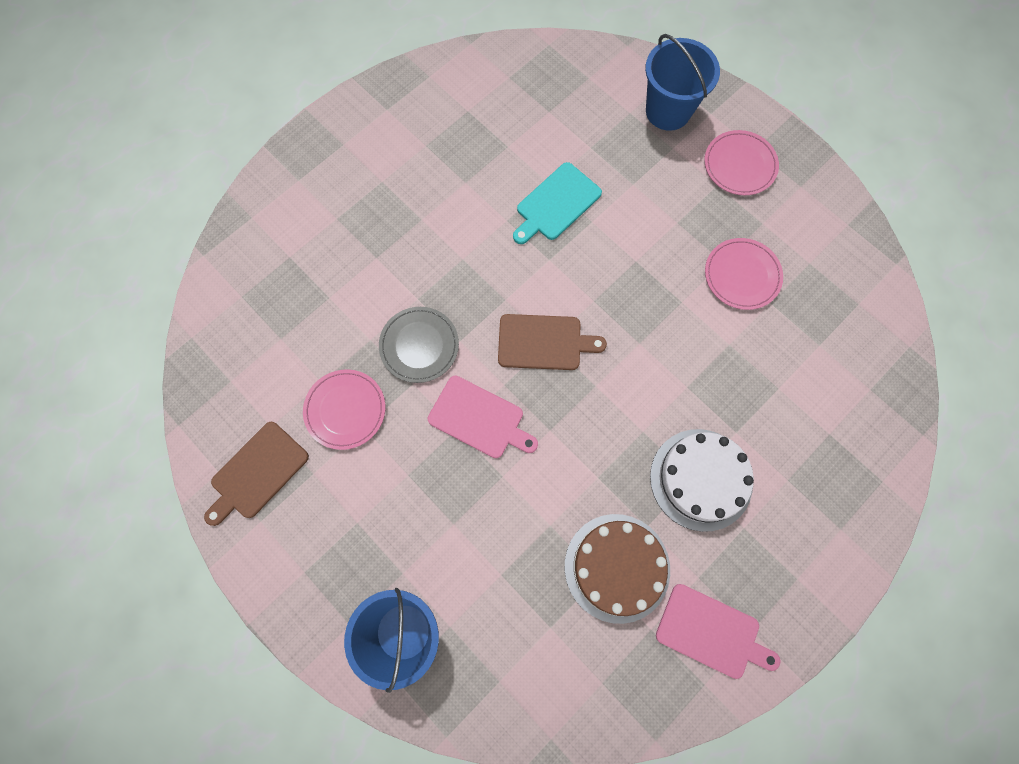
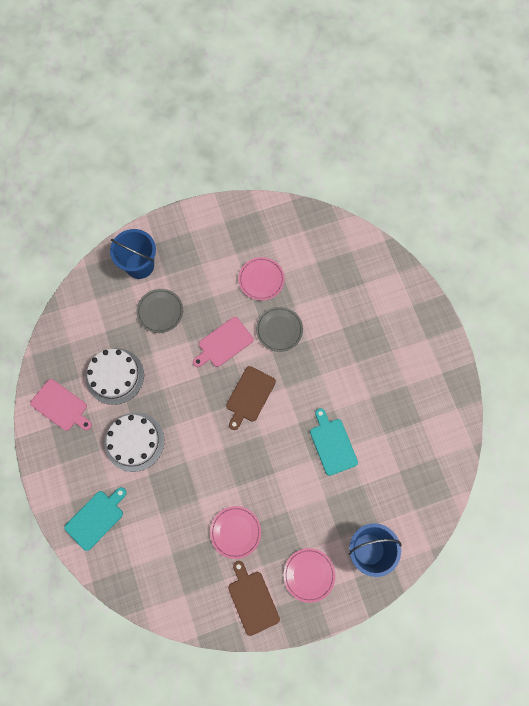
camera: 115 degrees right, 0 degrees up
brown cutting board [204,422,309,526] -> brown cutting board moved to [228,561,280,636]
brown cake [565,514,670,624] -> white cake [86,348,144,405]
pink cutting board [656,584,780,679] -> pink cutting board turned 105 degrees counterclockwise [30,379,92,431]
none -> turquoise cutting board [64,487,127,551]
none -> grey plate [136,289,183,333]

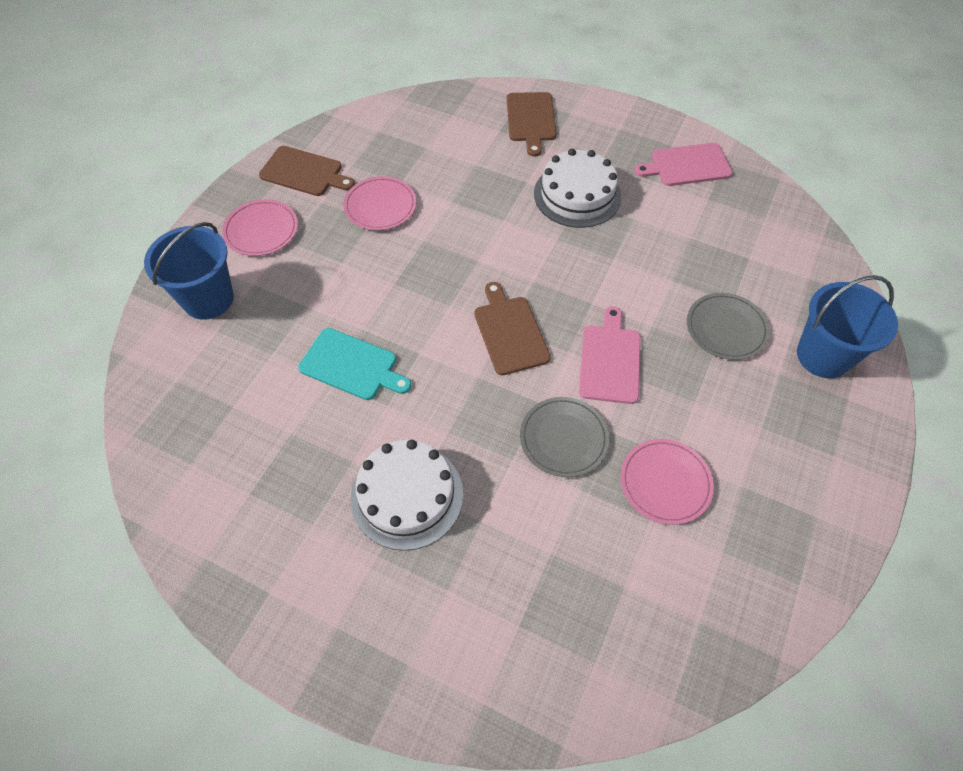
camera: 135 degrees right, 15 degrees down
turquoise cutting board [64,487,127,551] -> brown cutting board [507,92,556,157]
white cake [86,348,144,405] -> white cake moved to [351,440,463,551]

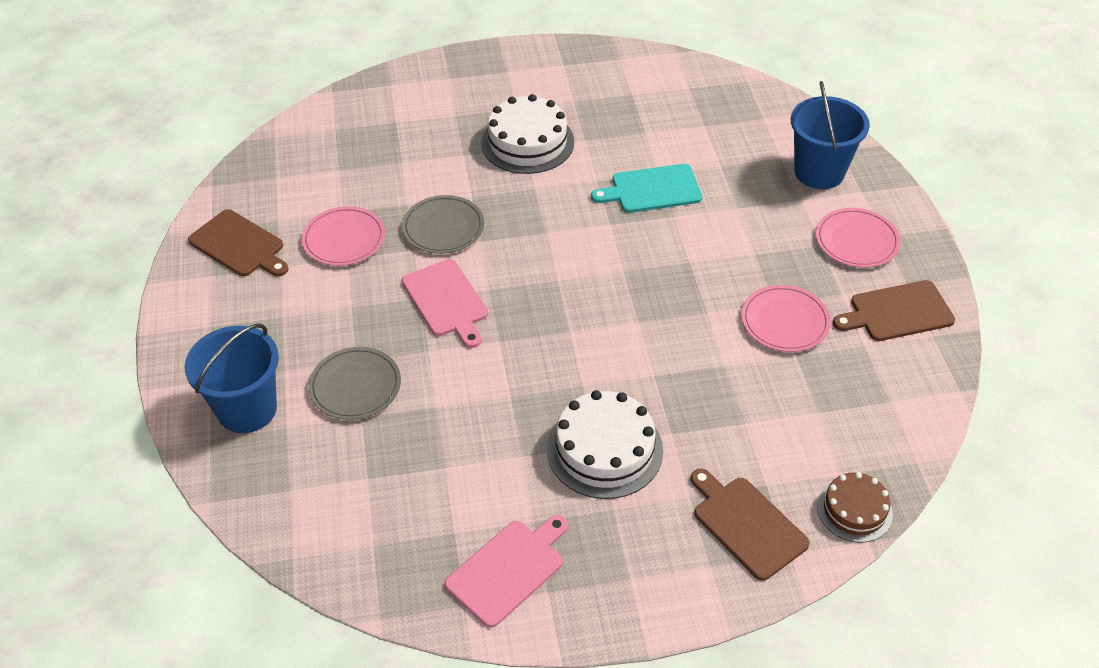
camera: 145 degrees right, 10 degrees down
brown cutting board [474,282,551,375] -> brown cutting board moved to [188,209,289,276]
none -> brown cake [817,472,893,543]

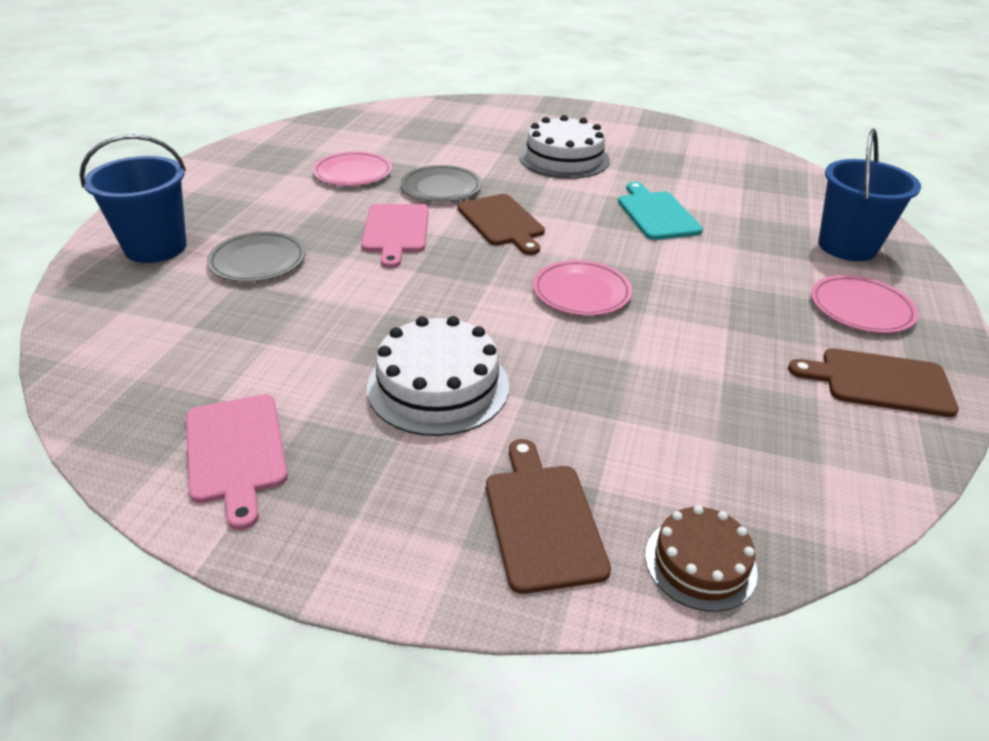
camera: 25 degrees right, 10 degrees down
brown cutting board [188,209,289,276] -> brown cutting board moved to [458,194,545,255]
pink cutting board [445,515,568,628] -> pink cutting board turned 90 degrees clockwise [186,394,288,530]
turquoise cutting board [591,164,702,213] -> turquoise cutting board turned 60 degrees clockwise [618,182,703,240]
pink plate [741,285,831,352] -> pink plate moved to [533,260,632,316]

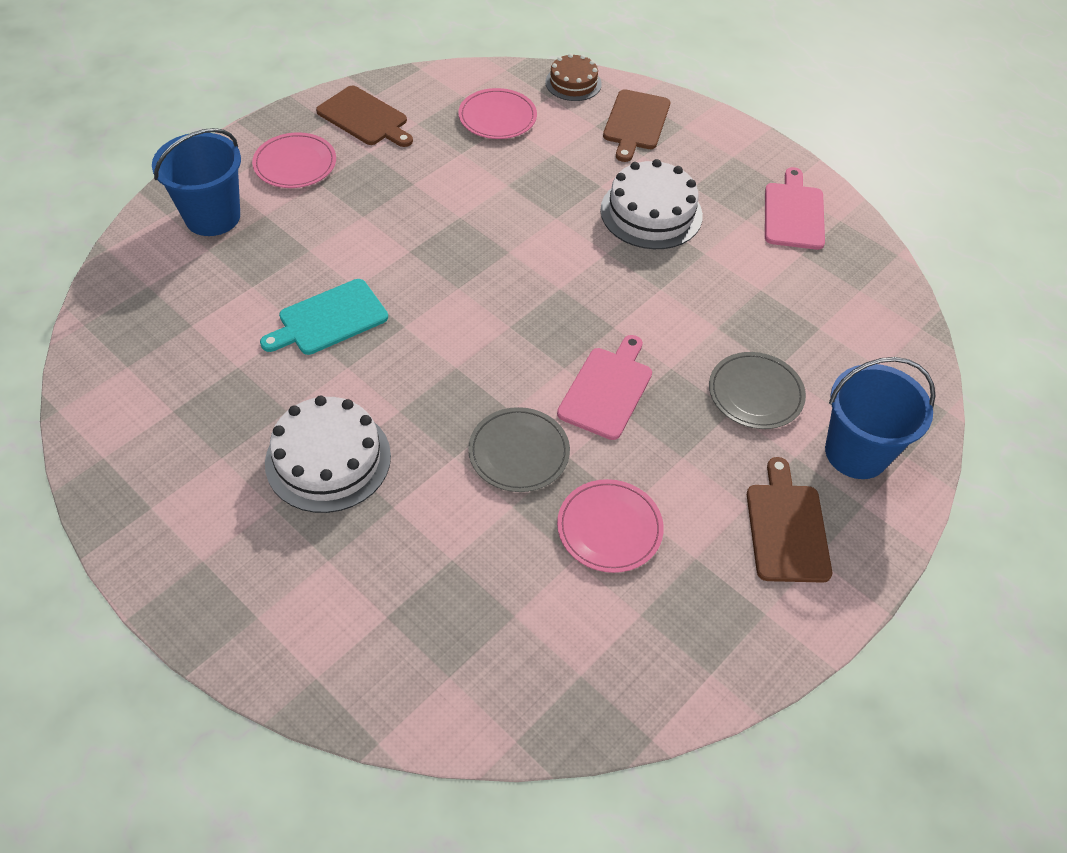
camera: 155 degrees left, 15 degrees up
brown cutting board [458,194,545,255] -> brown cutting board moved to [747,457,832,583]
pink plate [533,260,632,316] -> pink plate moved to [458,88,537,139]
turquoise cutting board [618,182,703,240] -> turquoise cutting board turned 45 degrees clockwise [260,279,388,355]

